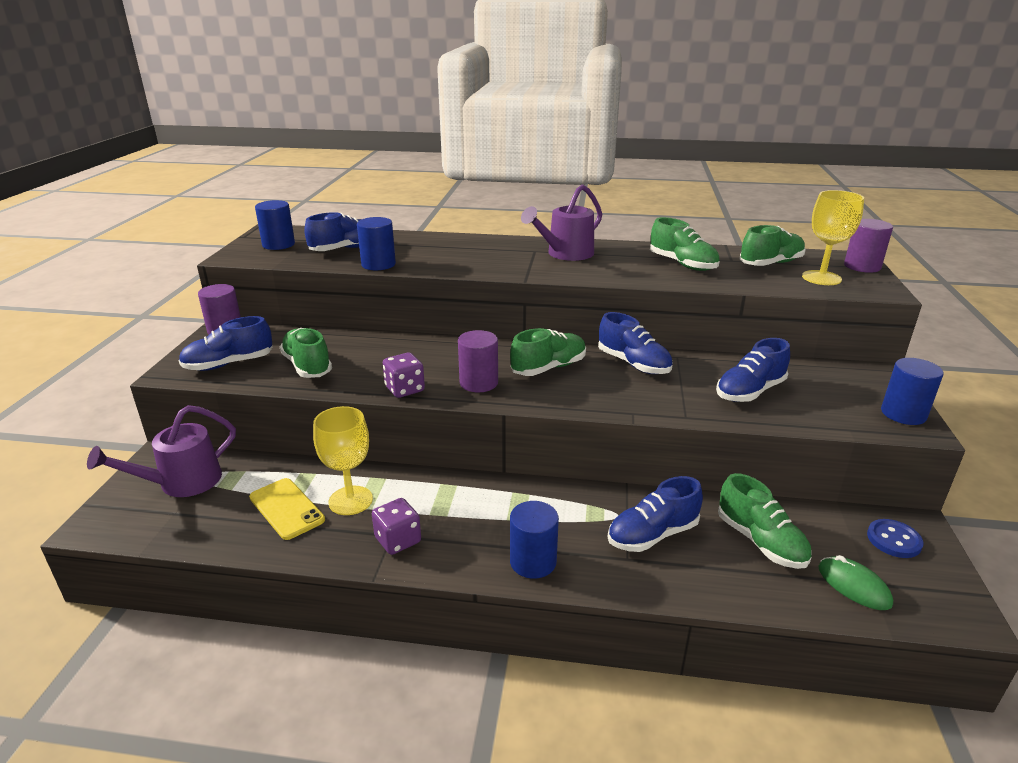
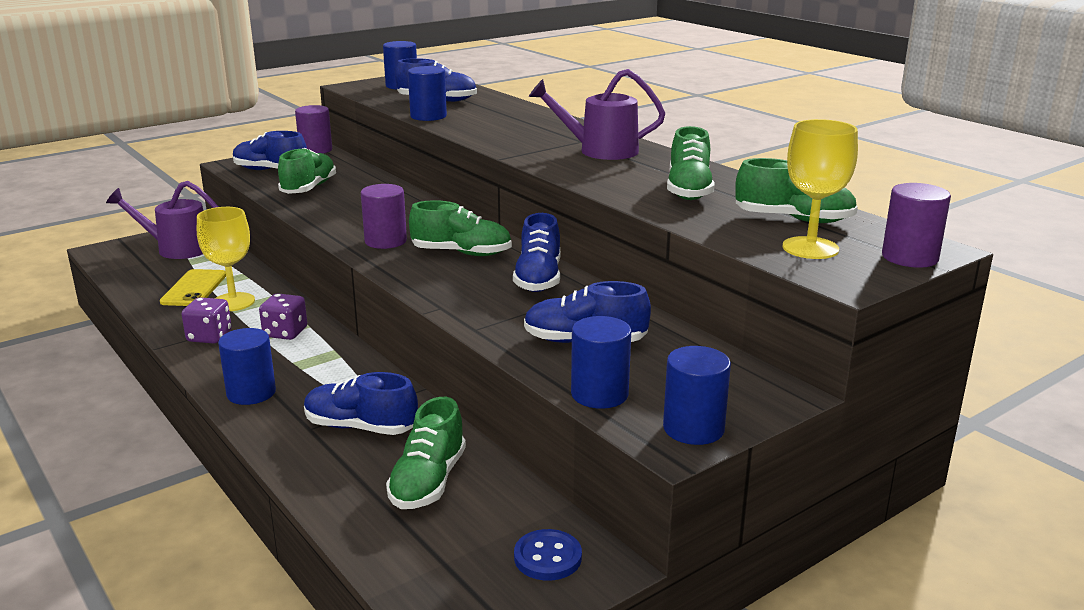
camera: 45 degrees right, 5 degrees down
purple dice [383,352,425,398] -> purple dice moved to [259,293,307,340]
green mouse [819,555,893,610] -> none
none -> blue cylinder [571,316,631,409]

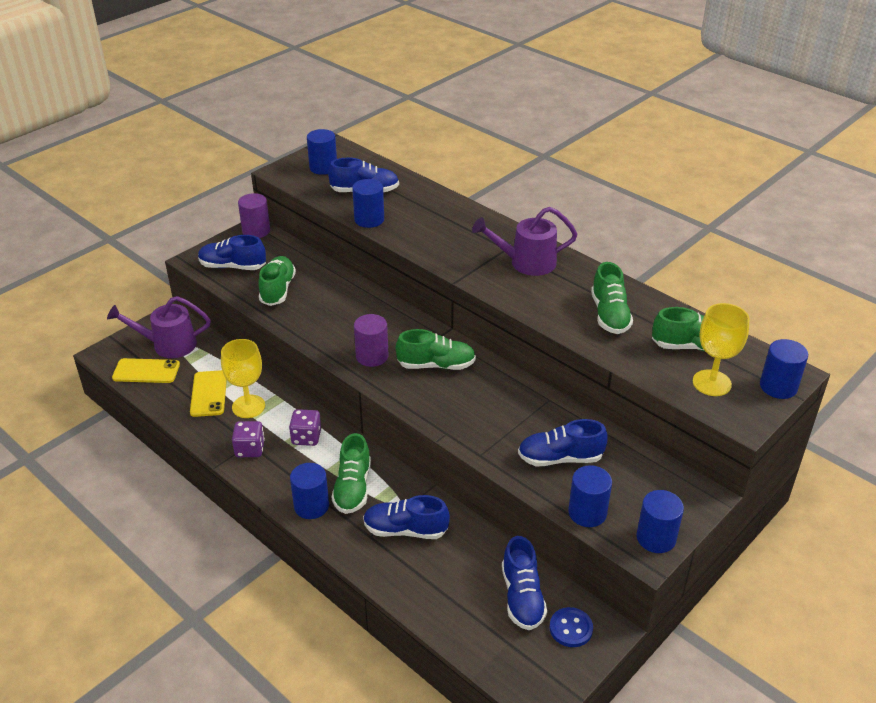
camera: 10 degrees left, 15 degrees up
green shoe [386,397,466,509] -> green shoe moved to [331,433,371,514]
blue shoe [513,213,560,292] -> blue shoe moved to [502,536,547,630]
purple cylinder [882,183,951,268] -> blue cylinder [760,339,808,399]
none -> yellow phone [112,358,180,383]

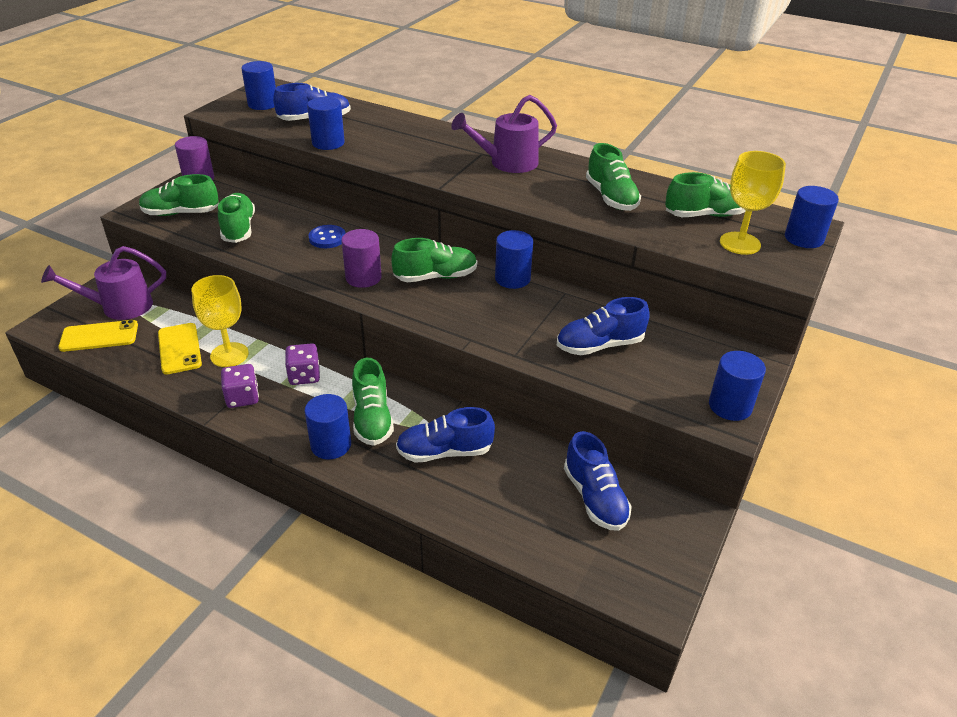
camera: 15 degrees left, 0 degrees up
blue shoe [198,235,266,270] -> green shoe [139,174,219,216]
blue button [550,607,593,647] -> blue button moved to [309,225,346,248]
blue cylinder [568,465,612,527] -> blue cylinder moved to [495,230,533,289]

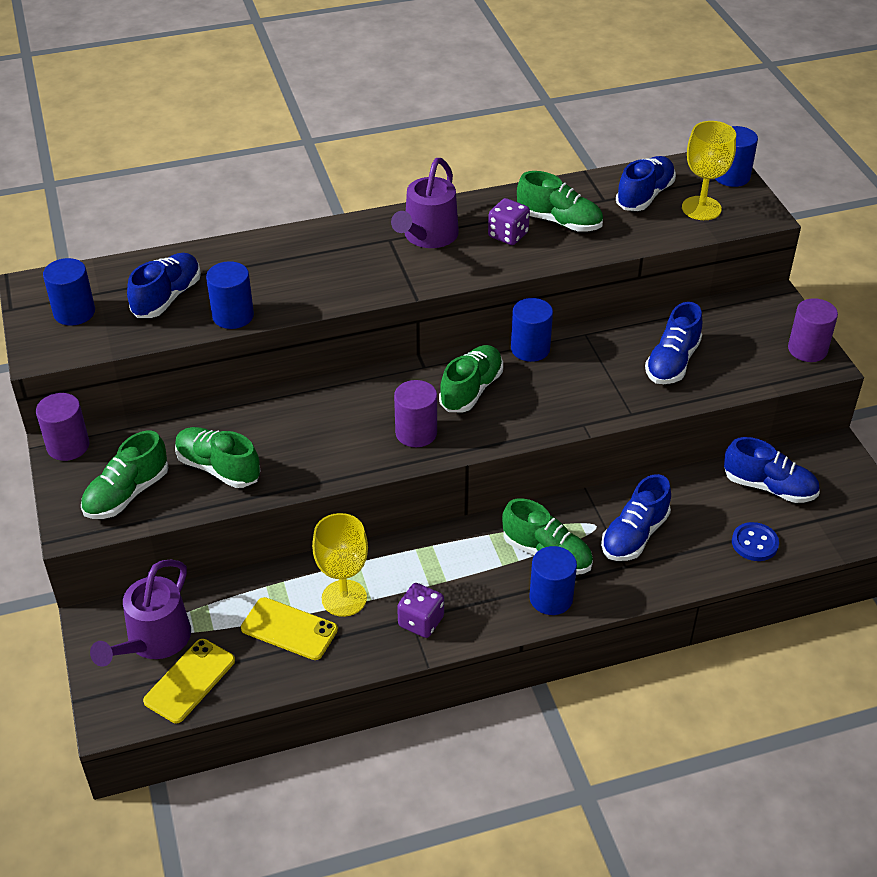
camera: 45 degrees left, 5 degrees up
purple dice [285,343,320,385] -> purple dice moved to [488,198,530,245]
blue button [309,225,346,248] -> blue button moved to [732,522,779,561]
green shoe [665,172,746,217] -> blue shoe [616,156,676,211]
blue cylinder [709,351,766,421] -> purple cylinder [788,298,838,362]

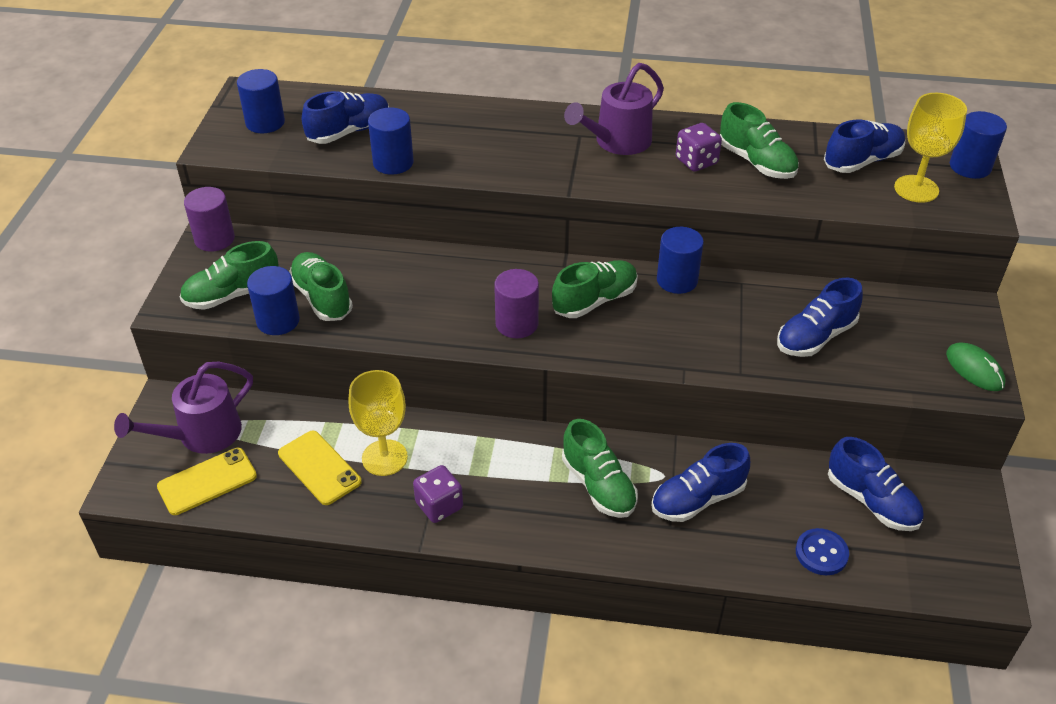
camera: 25 degrees right, 0 degrees up
blue cylinder [530,546,577,615] -> blue cylinder moved to [247,266,300,335]
purple cylinder [788,298,838,362] -> green mouse [946,342,1006,391]

